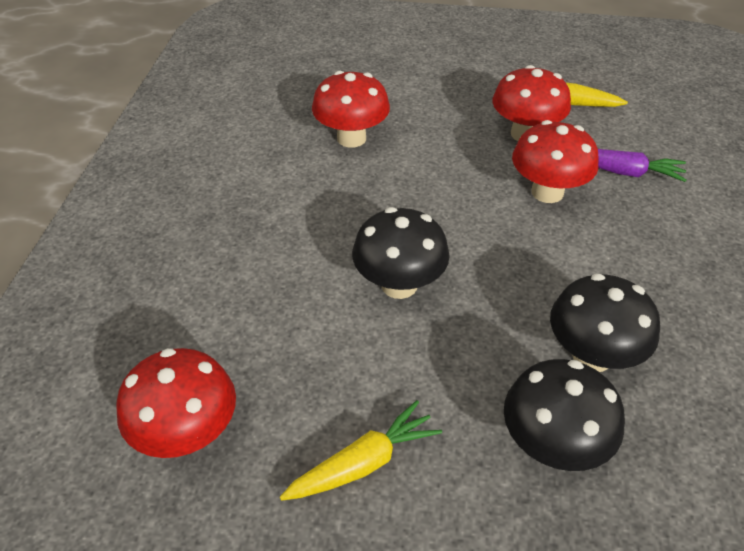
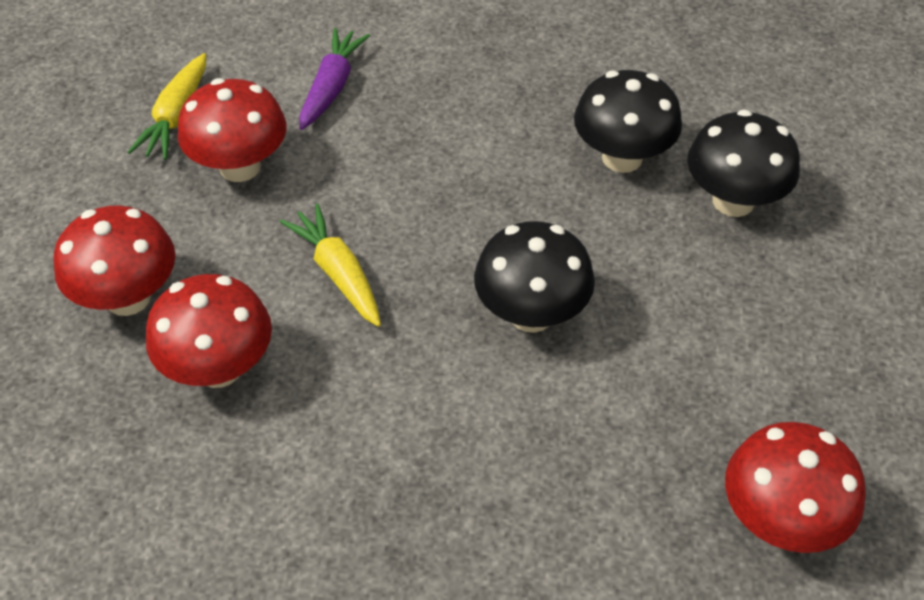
camera: 90 degrees left, 5 degrees up
yellow carrot [280,400,442,501] -> yellow carrot moved to [280,203,381,327]
red mushroom [512,120,599,203] -> red mushroom moved to [53,206,176,316]

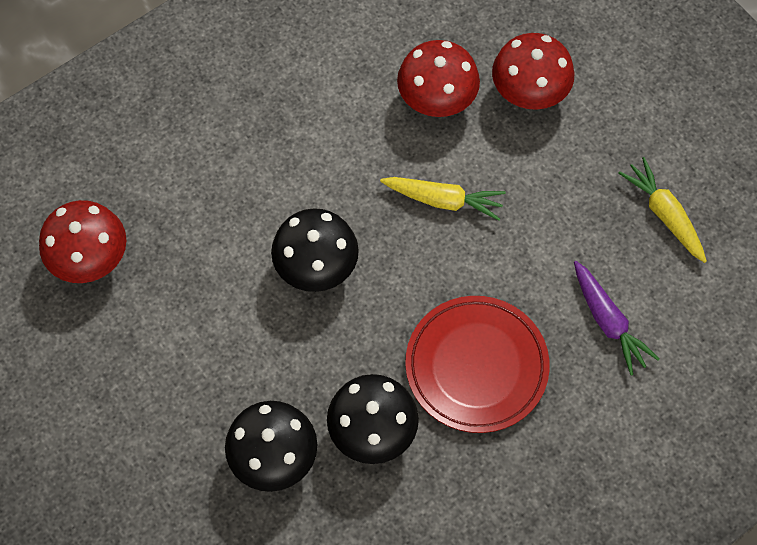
camera: 135 degrees right, 15 degrees up
red mushroom [177,78,286,182] -> none
none -> red plate [405,296,550,433]

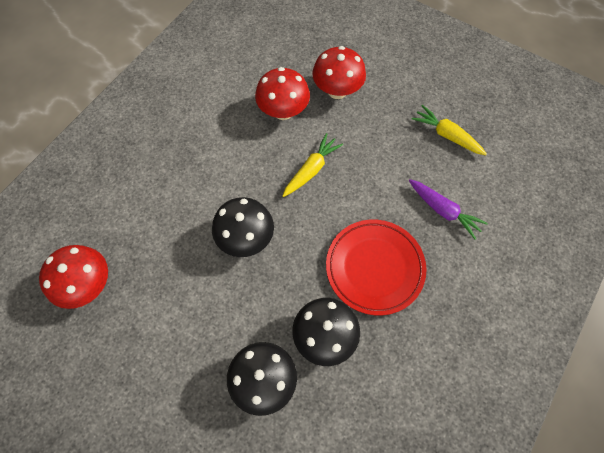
camera: 20 degrees left, 0 degrees up
yellow carrot [380,177,506,221] -> yellow carrot turned 45 degrees counterclockwise [282,133,343,197]

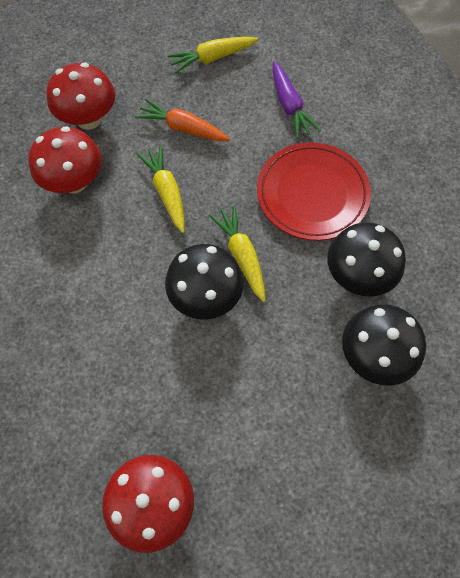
camera: 60 degrees left, 0 degrees up
purple carrot [409,179,488,239] -> purple carrot turned 90 degrees clockwise [273,62,321,138]
none -> orange carrot [135,99,230,142]
none -> yellow carrot [209,205,265,302]

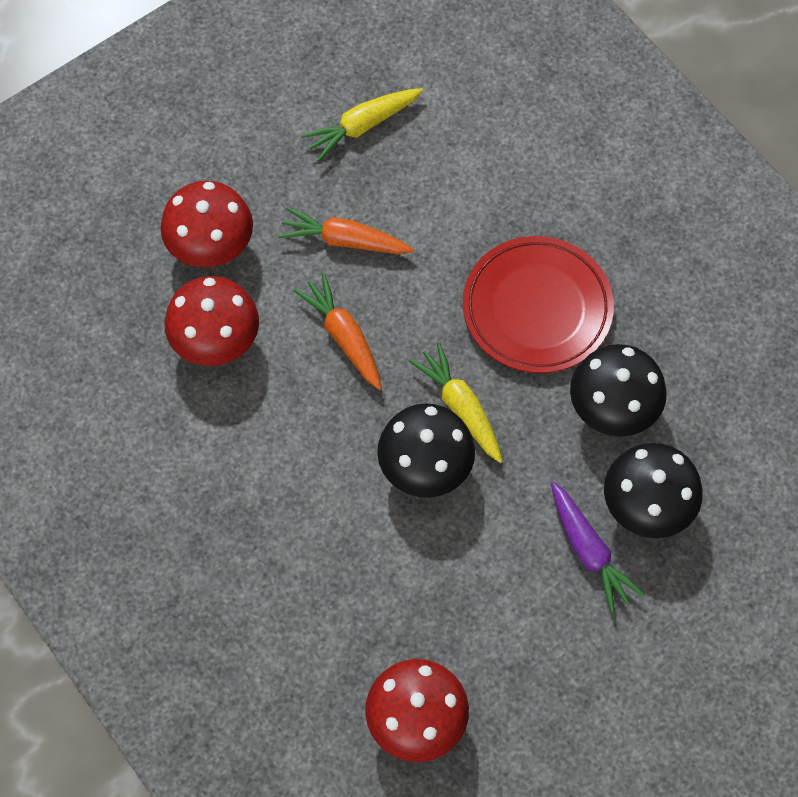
camera: 10 degrees left, 0 degrees up
yellow carrot [137,145,185,233] -> orange carrot [294,273,382,390]
purple carrot [273,62,321,138] -> purple carrot moved to [551,482,645,614]

